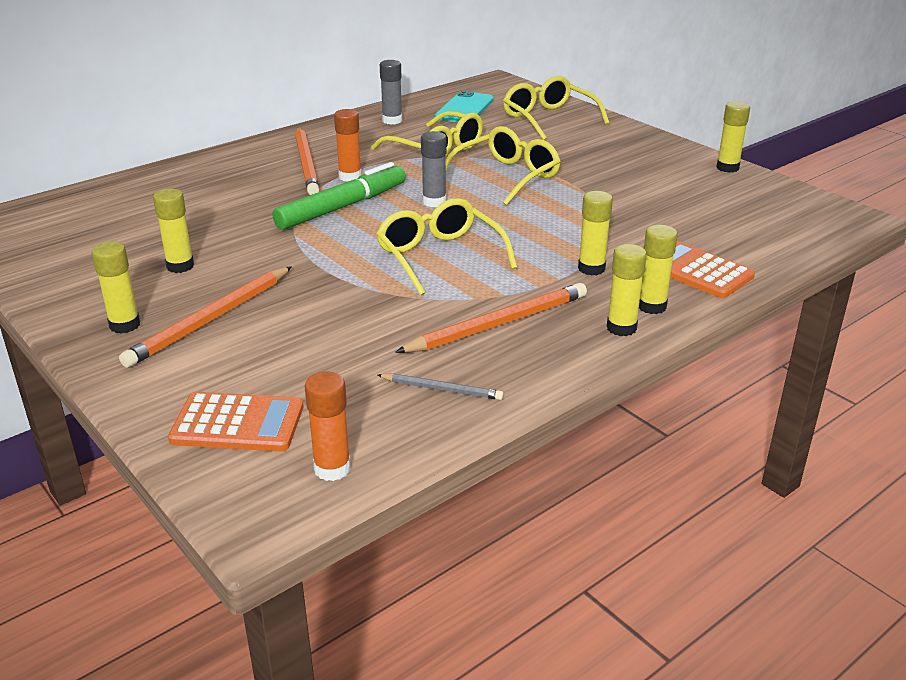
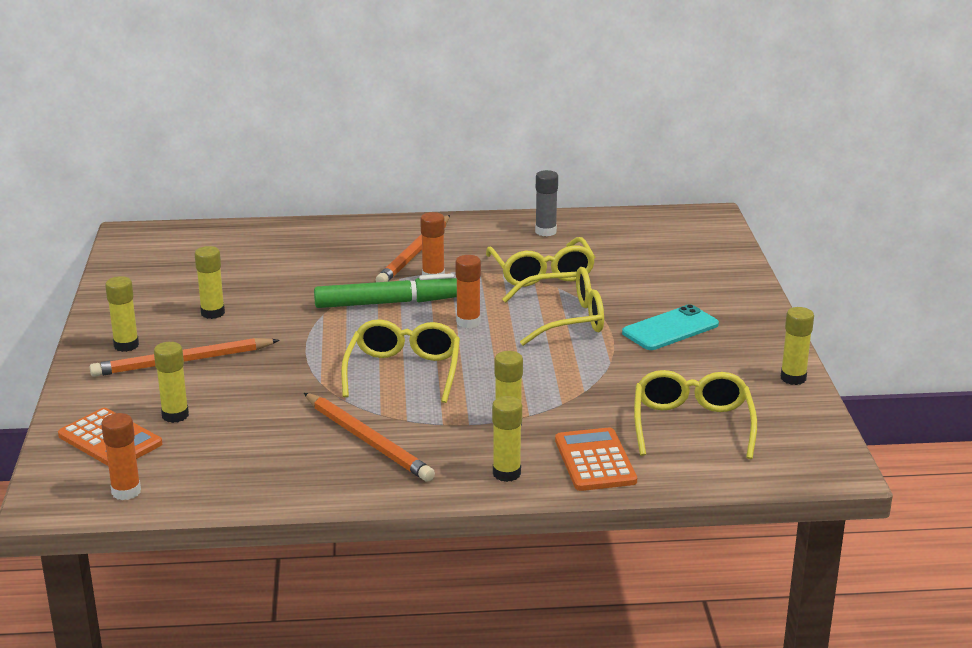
camera: 35 degrees right, 5 degrees down
grey pencil [377,373,504,400] -> none
orange pencil [395,283,587,353] -> orange pencil turned 45 degrees clockwise [304,393,435,482]
grey glue stick [421,131,447,207] -> orange glue stick [455,255,481,328]
turquoise phone [435,90,493,122] -> turquoise phone moved to [622,304,719,350]
yellow glasses [503,76,609,140] -> yellow glasses moved to [634,370,757,459]
yellow glue stick [607,244,647,336] -> yellow glue stick moved to [154,342,189,423]

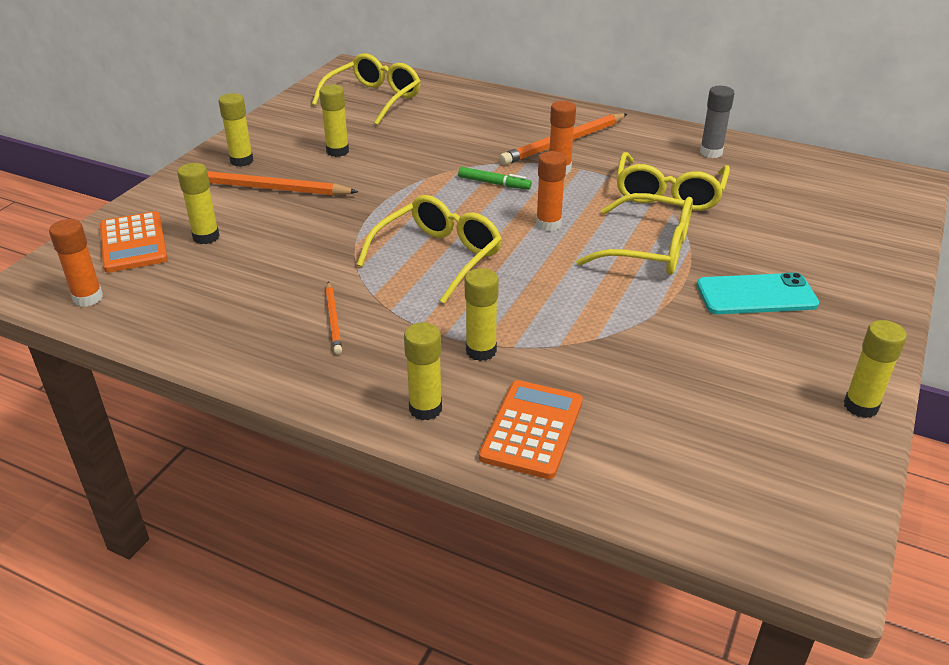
camera: 30 degrees right, 10 degrees up
orange pencil [304,393,435,482] -> orange pencil [326,281,342,354], size x0.53
green marker [314,273,457,308] -> green marker [458,167,532,190], size x0.49
yellow glasses [634,370,757,459] -> yellow glasses moved to [312,53,421,125]

